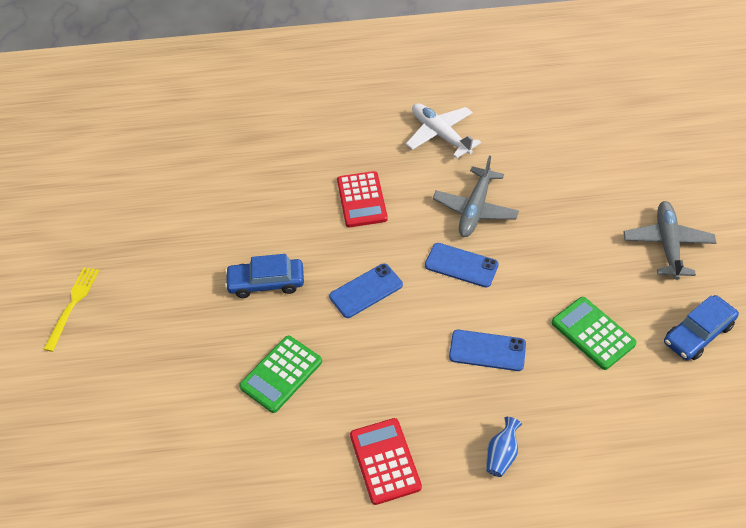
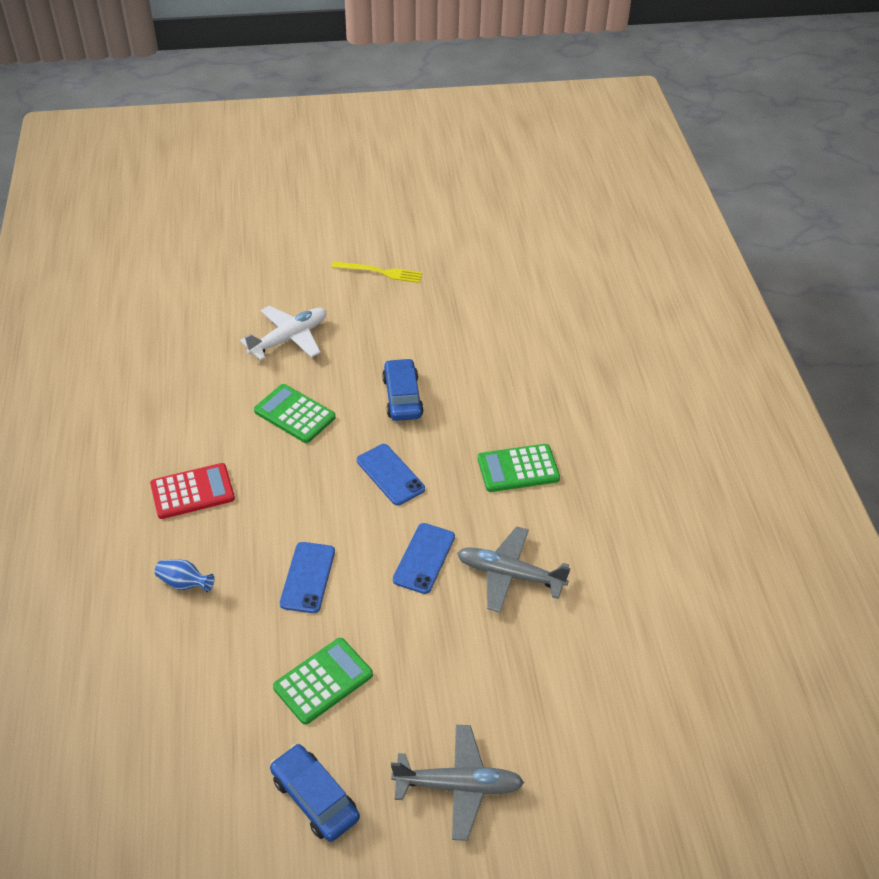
camera: 85 degrees right, 5 degrees down
red calculator [337,171,388,227] -> green calculator [478,444,560,492]
white plane [406,103,481,158] -> white plane moved to [240,306,326,360]

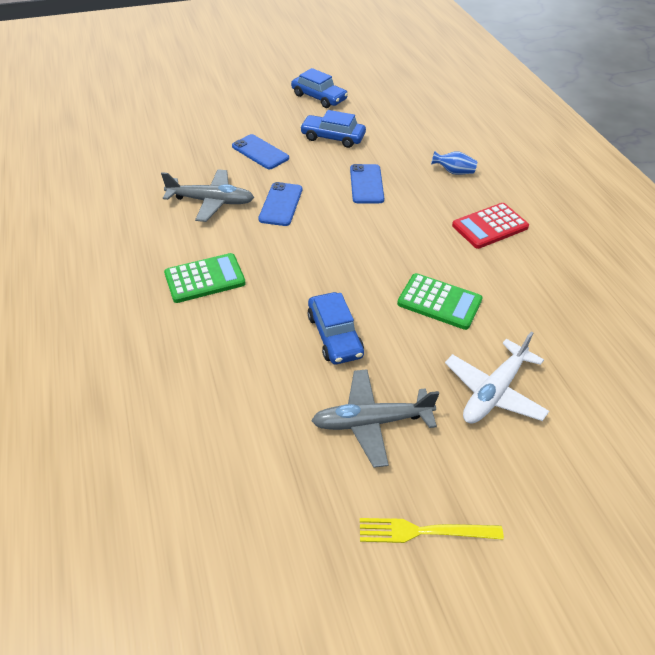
camera: 170 degrees right, 0 degrees up
green calculator [273,638,373,725] -> blue car [300,110,366,148]
blue phone [357,444,425,506] -> blue phone moved to [232,134,289,169]
grey plane [391,725,524,841] -> grey plane moved to [311,369,439,468]

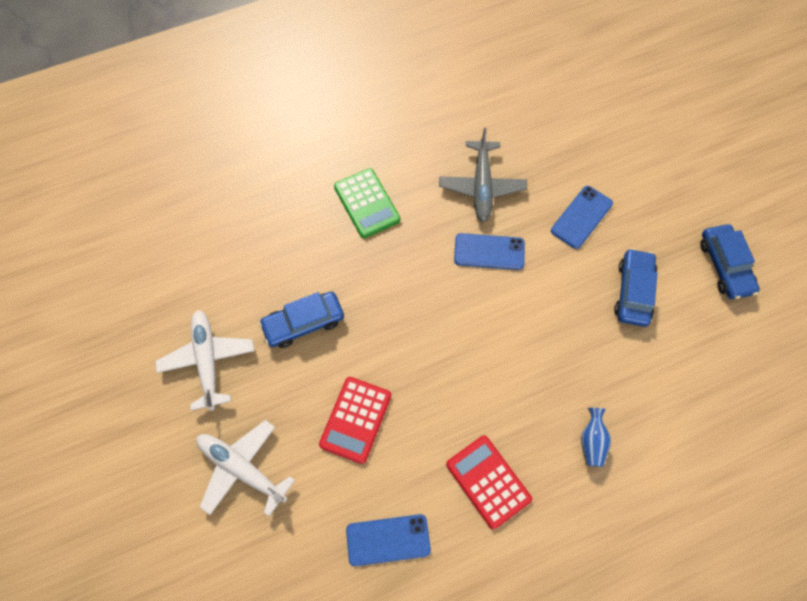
camera: 85 degrees right, 20 degrees up
blue car [291,68,348,108] -> blue car turned 45 degrees counterclockwise [700,224,760,299]
grey plane [311,369,439,468] -> white plane [155,310,254,411]
blue phone [350,164,384,203] -> blue phone moved to [346,514,431,566]
yellow fork [360,518,504,543] -> none
green calculator [397,273,483,330] -> red calculator [319,377,391,464]

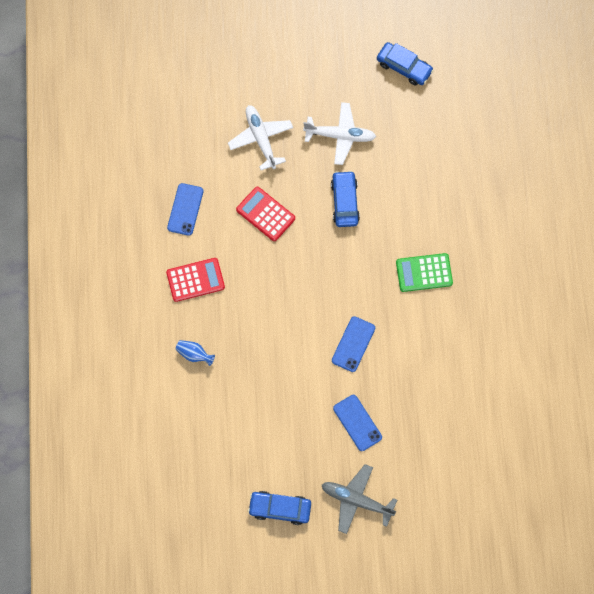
camera: 110 degrees right, 5 degrees up
white plane [196,420,295,516] -> white plane turned 75 degrees counterclockwise [228,105,293,170]
grey plane [439,128,527,222] -> grey plane moved to [322,464,397,534]
blue car [614,248,657,327] -> blue car moved to [377,42,434,86]

